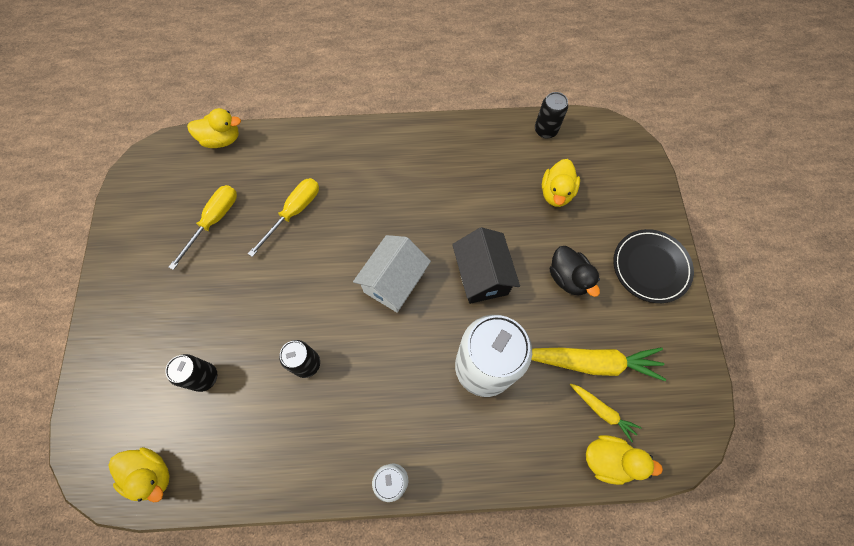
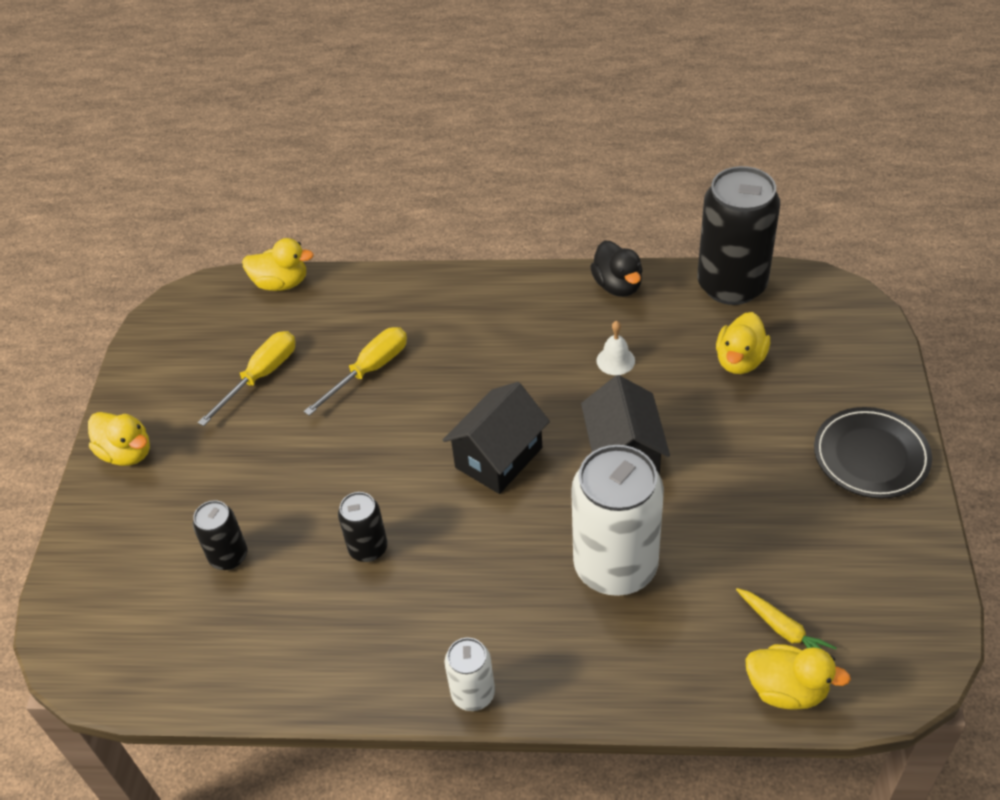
camera: 10 degrees right, 20 degrees down
yellow duck [108,447,170,503] -> yellow duck moved to [88,412,150,466]
white house [353,235,431,313] -> black house [443,382,550,494]
yellow carrot [531,347,666,381] -> none
black can [535,92,568,138] -> black can [697,166,780,305], size x2.03
black duck [550,246,600,297] -> black duck moved to [590,240,643,297]
none -> white bell [596,321,635,375]

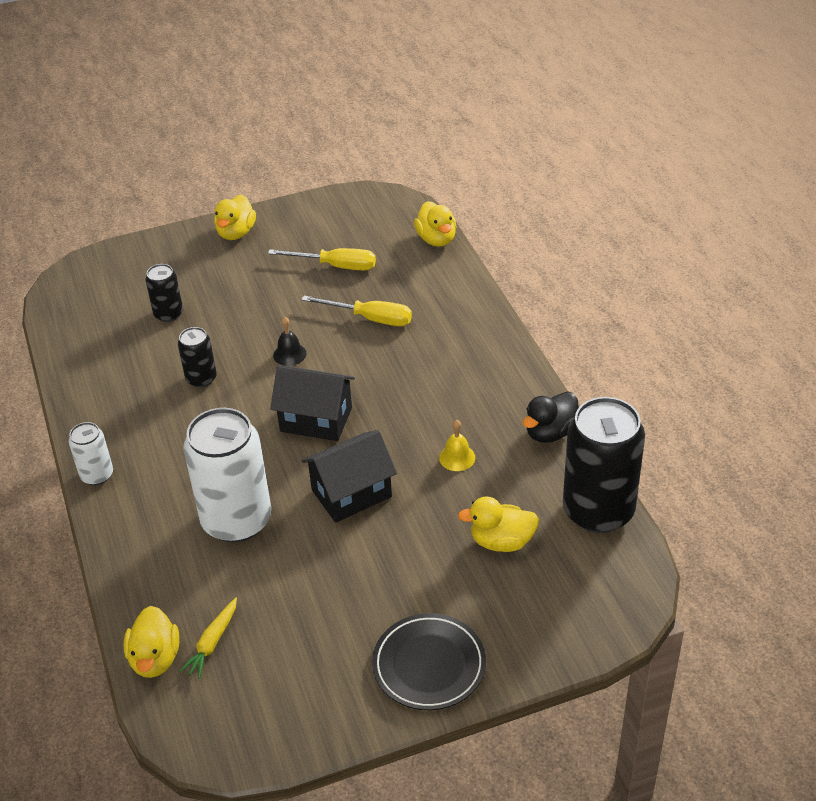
camera: 65 degrees right, 5 degrees down
white bell [596,321,635,375] -> yellow bell [439,420,475,471]
none -> black bell [273,317,306,366]

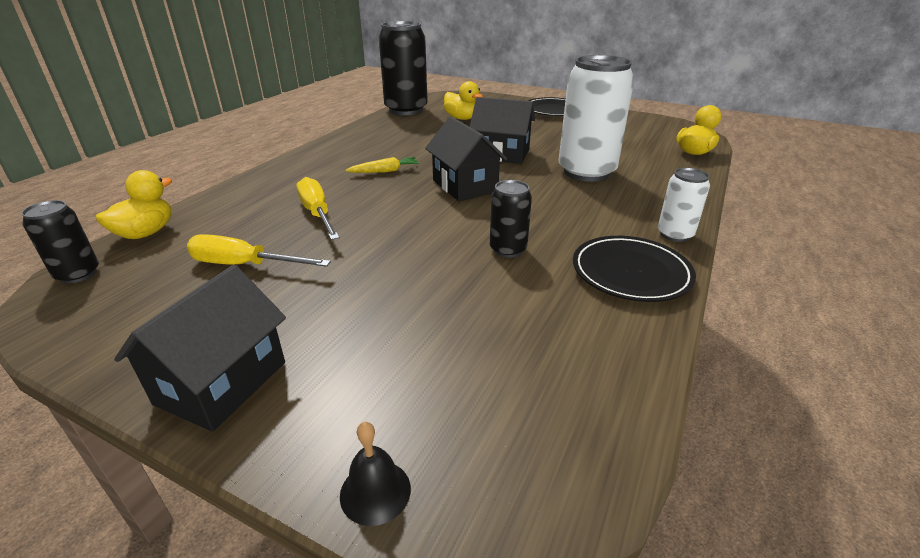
camera: 135 degrees left, 10 degrees down
black can [145,264,183,322] -> black can moved to [21,200,99,284]
yellow carrot [179,597,237,679] -> yellow carrot moved to [345,157,420,173]
yellow duck [214,195,256,240] -> black house [114,265,286,432]
yellow screwdriver [268,248,376,270] -> yellow screwdriver turned 45 degrees counterclockwise [187,234,331,267]
black bell [273,317,306,366] -> black bell moved to [340,422,411,526]
yellow bell [439,420,475,471] -> none
black duck [523,392,579,443] -> none
none -> black plate [573,236,696,302]

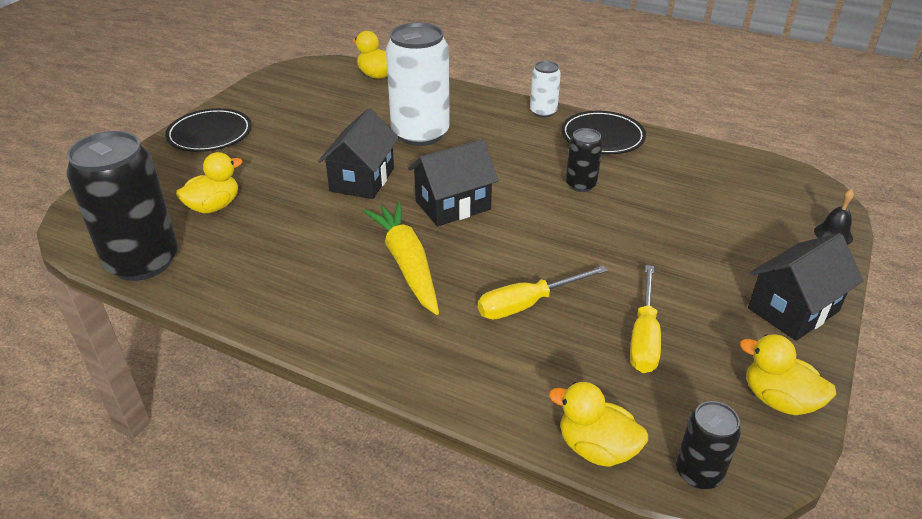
camera: 90 degrees left, 5 degrees up
black house [114,265,286,432] -> black house turned 60 degrees counterclockwise [748,233,864,341]
yellow carrot [345,157,420,173] -> yellow carrot [364,202,439,315], size x1.89
none -> yellow duck [740,334,836,415]

